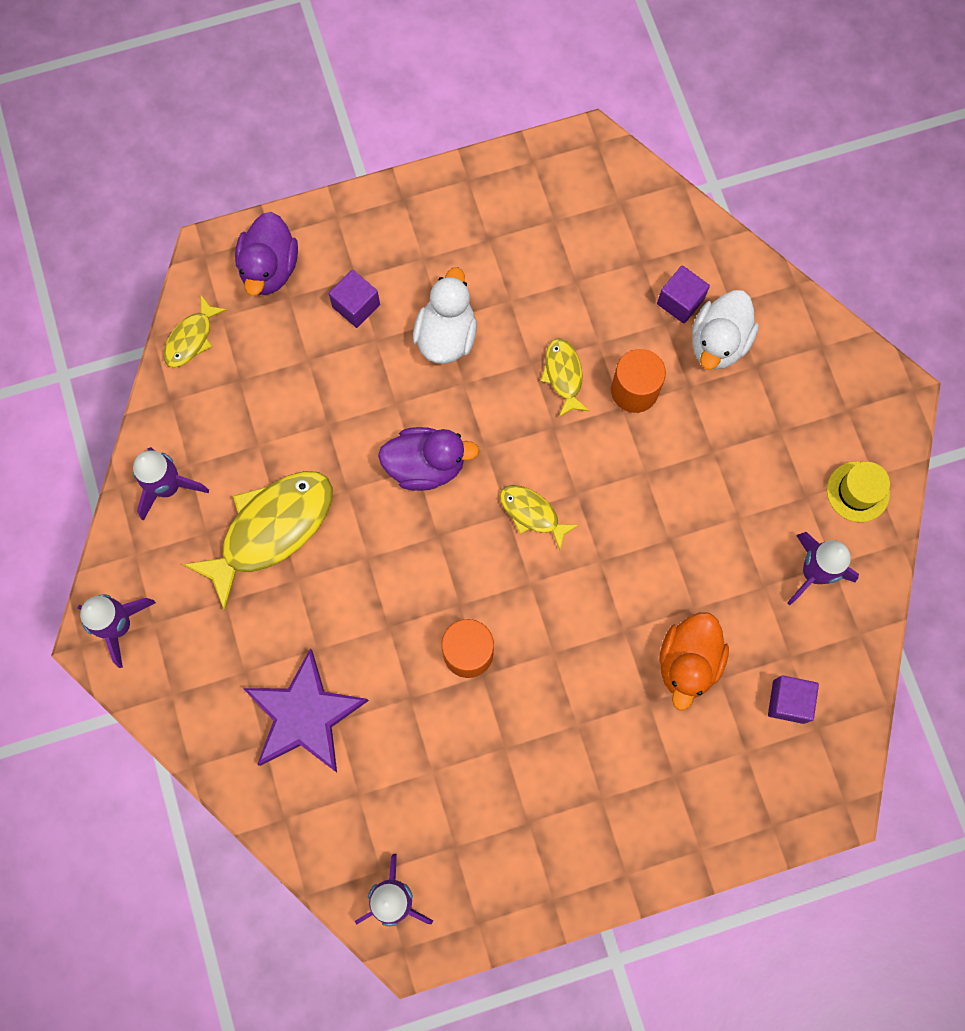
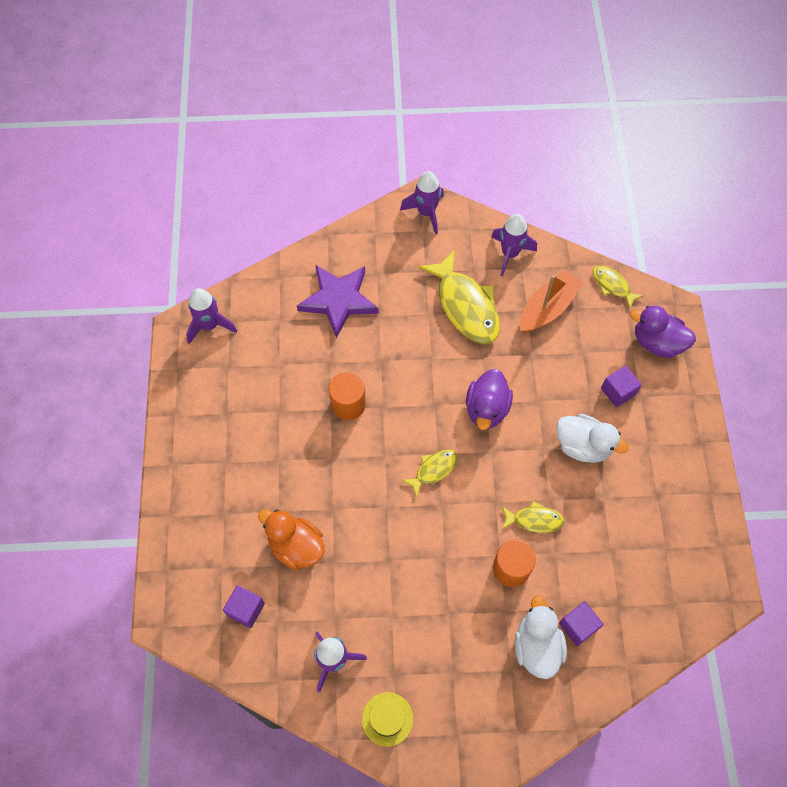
camera: 105 degrees right, 10 degrees down
white duck [692,290,759,370] -> white duck turned 45 degrees clockwise [515,595,567,679]
none -> orange boat [520,270,583,333]

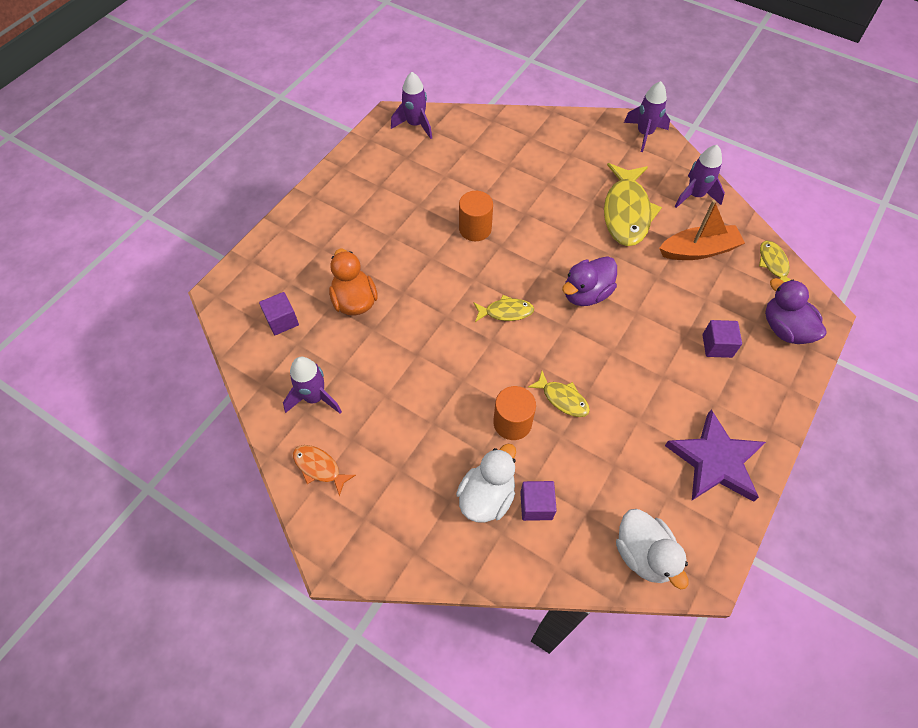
camera: 35 degrees right, 5 degrees down
purple star [297,265,379,338] -> purple star moved to [665,409,766,502]
yellow hat [362,692,413,747] -> orange fish [293,445,356,496]
white duck [556,414,628,463] -> white duck moved to [616,509,688,589]

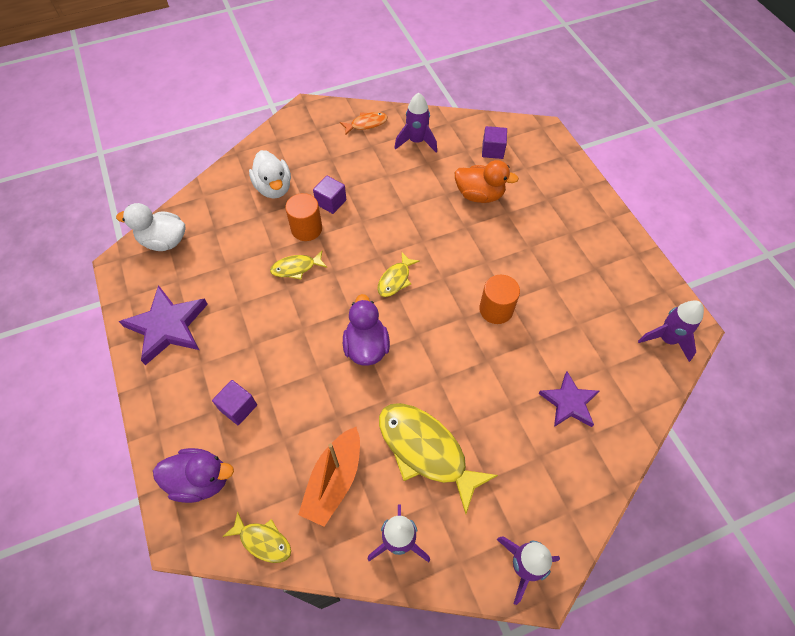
camera: 125 degrees right, 0 degrees up
purple cube [520,481,557,521] -> purple cube moved to [313,176,346,214]
none -> purple star [538,372,599,427]

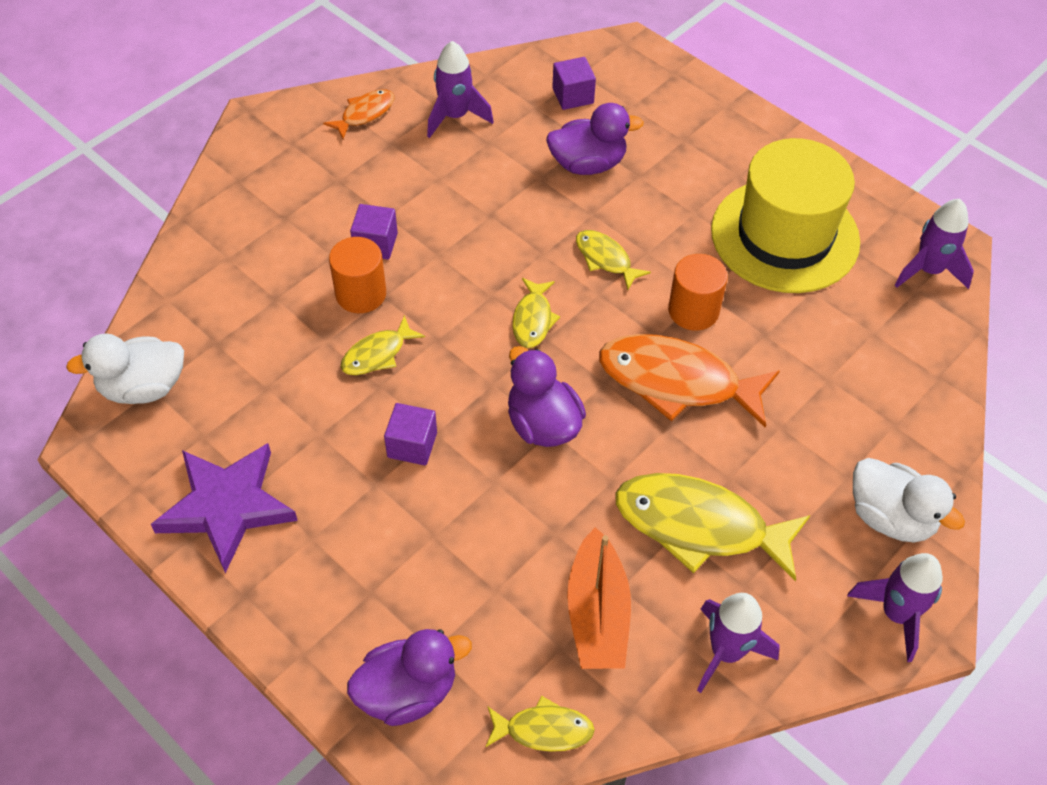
camera: 25 degrees left, 5 degrees down
purple cube [212,380,257,425] -> purple cube moved to [384,403,437,465]
white duck [249,150,291,198] -> white duck moved to [853,458,965,542]
orange duck [455,160,519,203] -> purple duck [546,103,644,175]
purple star [538,372,599,427] -> none
none -> yellow fish [576,230,651,290]
none -> orange fish [599,334,780,428]
none -> yellow hat [711,138,860,293]

